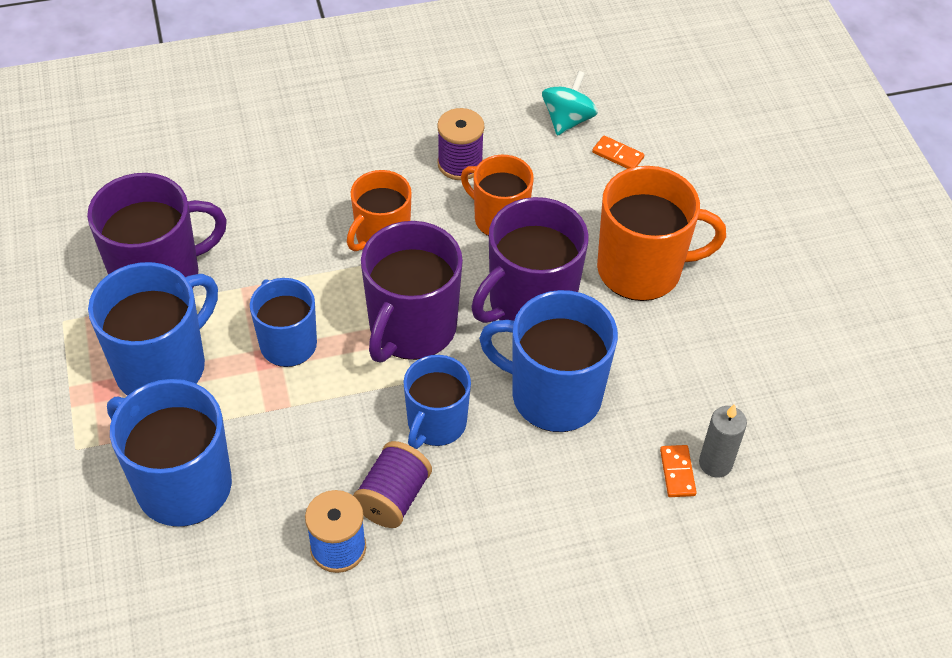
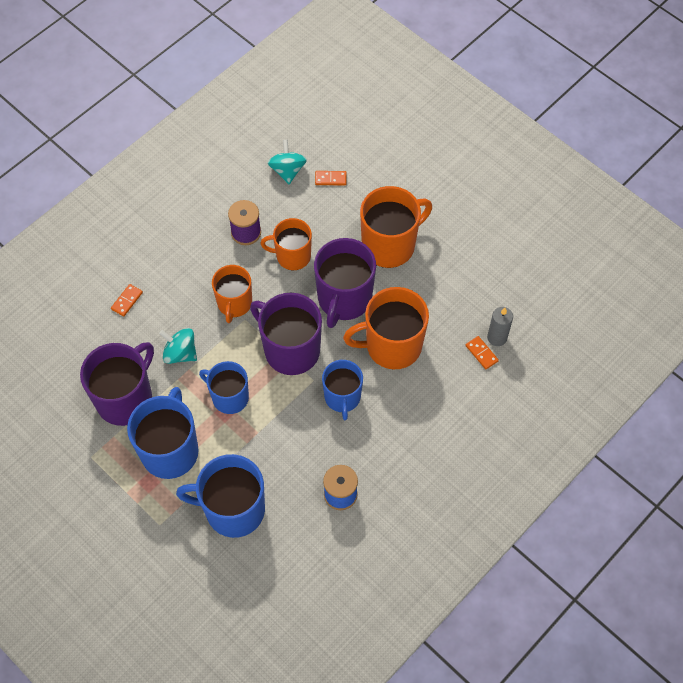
camera: 30 degrees left, 10 degrees up
purple spool [353,441,432,528] -> none
purple mug [361,221,463,363] -> purple mug turned 135 degrees clockwise [250,293,322,375]
blue mug [479,290,618,432] -> orange mug [343,287,429,369]
none -> orange domino [111,284,143,317]
none -> turquoise spinning top [159,328,197,364]

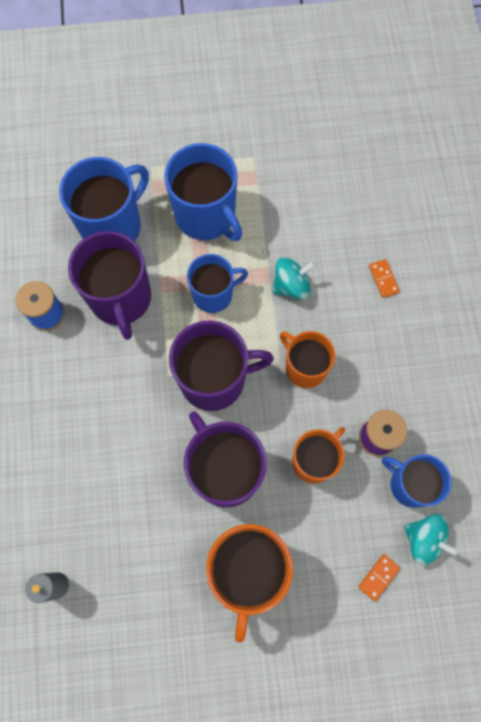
camera: 130 degrees right, 10 degrees up
purple mug [80,342,154,426] -> purple mug moved to [68,231,151,340]
blue mug [322,360,363,420] -> blue mug moved to [382,454,451,508]
orange mug [343,287,429,369] -> none
orange domino [466,336,499,369] -> none

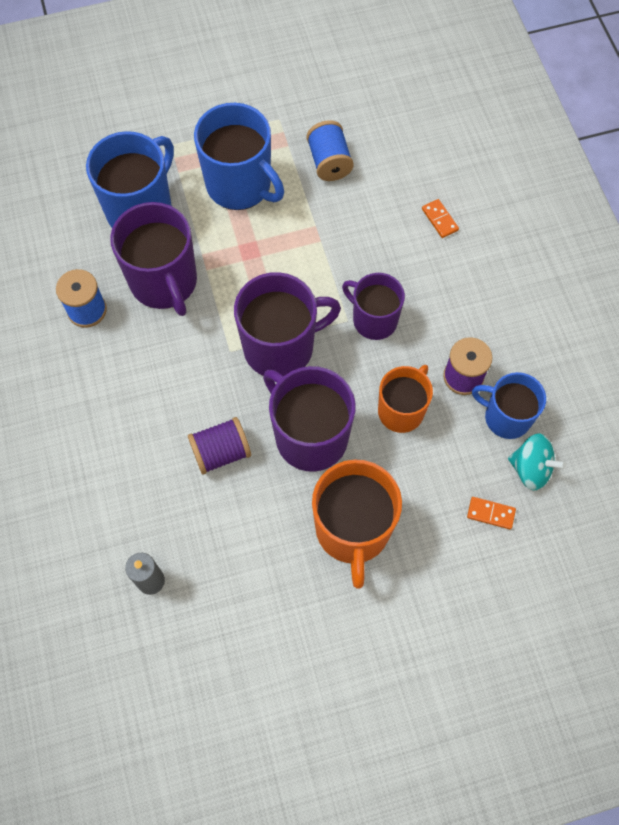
camera: 10 degrees left, 5 degrees down
blue mug [187,254,248,313] -> none
turquoise spinning top [272,257,316,300] -> none
orange mug [280,331,335,388] -> purple mug [342,273,405,340]
orange domino [358,554,400,601] -> orange domino turned 75 degrees clockwise [467,497,516,529]
none -> purple spool [188,417,251,474]
none -> blue spool [307,120,354,181]

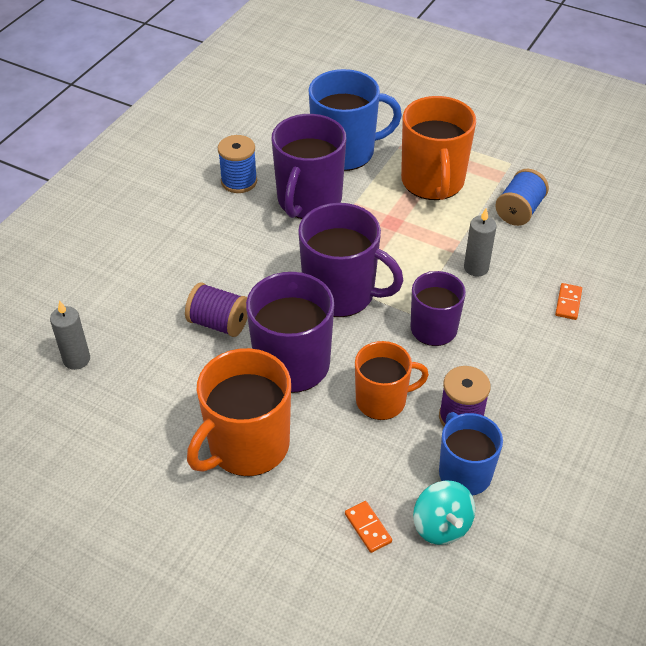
camera: 45 degrees right, 20 degrees down
blue mug [194,103,284,210] -> orange mug [401,96,476,200]
none -> grey candle [464,208,497,276]

